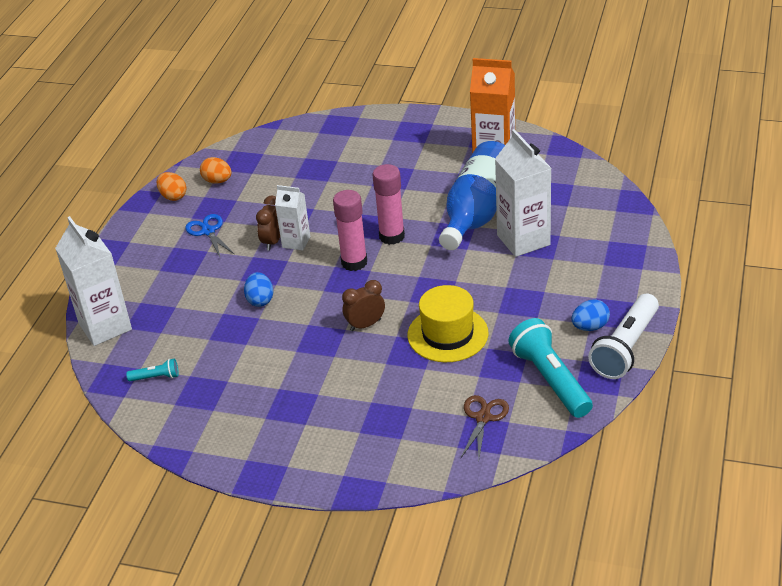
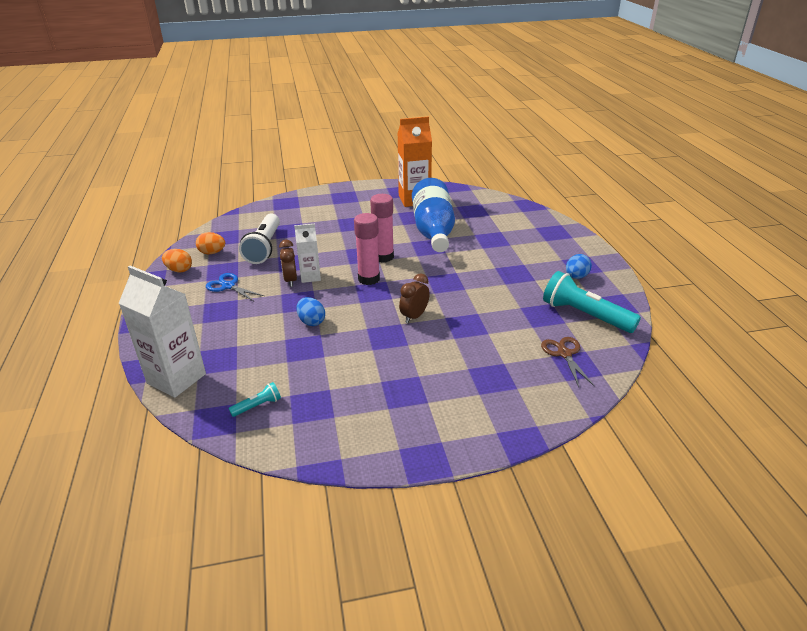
camera: 30 degrees left, 5 degrees down
yellow hat [407,285,488,362] -> none
white carton [495,129,551,257] -> none
white flashlight [588,294,659,379] -> white flashlight moved to [239,213,280,264]

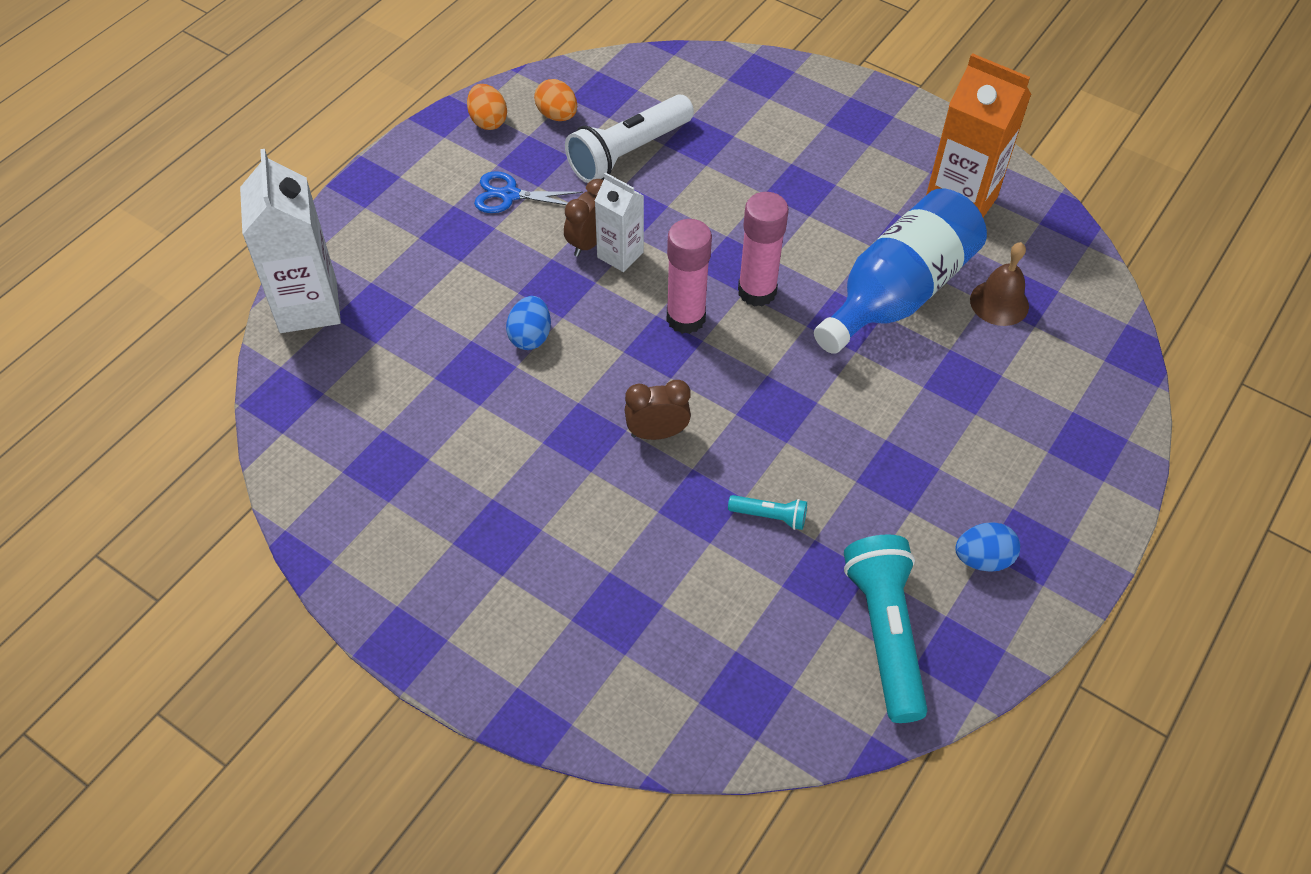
camera: 45 degrees right, 20 degrees up
blue scissors [206,273,264,301] -> blue scissors turned 75 degrees counterclockwise [474,171,583,213]
turquoise flashlight [228,382,281,417] -> turquoise flashlight moved to [728,495,807,530]
brown scissors [541,337,594,387] -> none
none -> brown bell [970,242,1029,326]

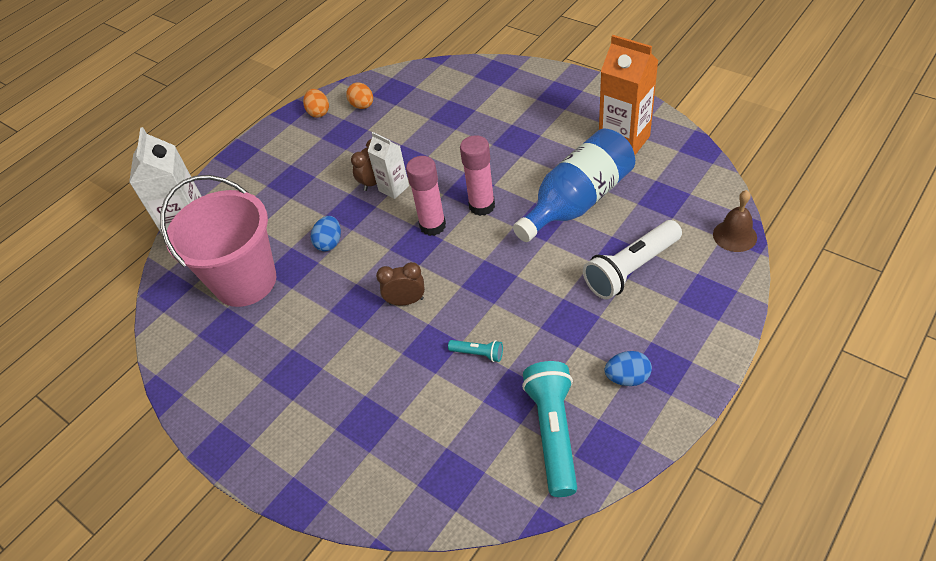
camera: 10 degrees right, 5 degrees down
blue scissors [474,171,583,213] -> none
white flashlight [565,94,694,183] -> white flashlight moved to [583,220,682,299]
brown bell [970,242,1029,326] -> brown bell moved to [713,190,757,252]
none -> pink bucket [160,175,276,307]

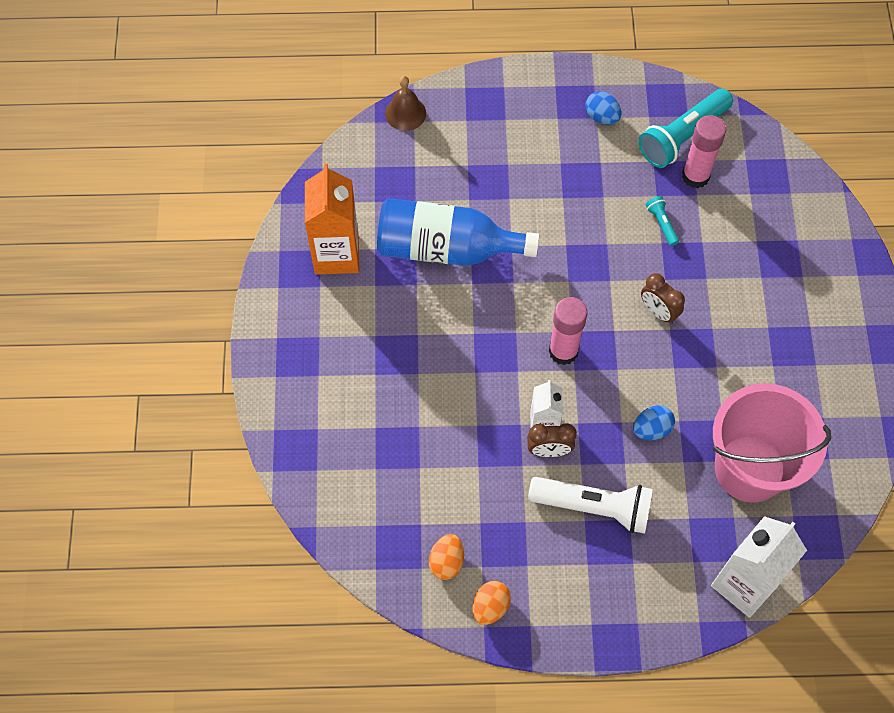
camera: 135 degrees left, 15 degrees up
pink glue stick [460,135,495,216] -> pink glue stick moved to [682,115,726,188]
white flashlight [583,220,682,299] -> white flashlight moved to [528,477,653,534]

